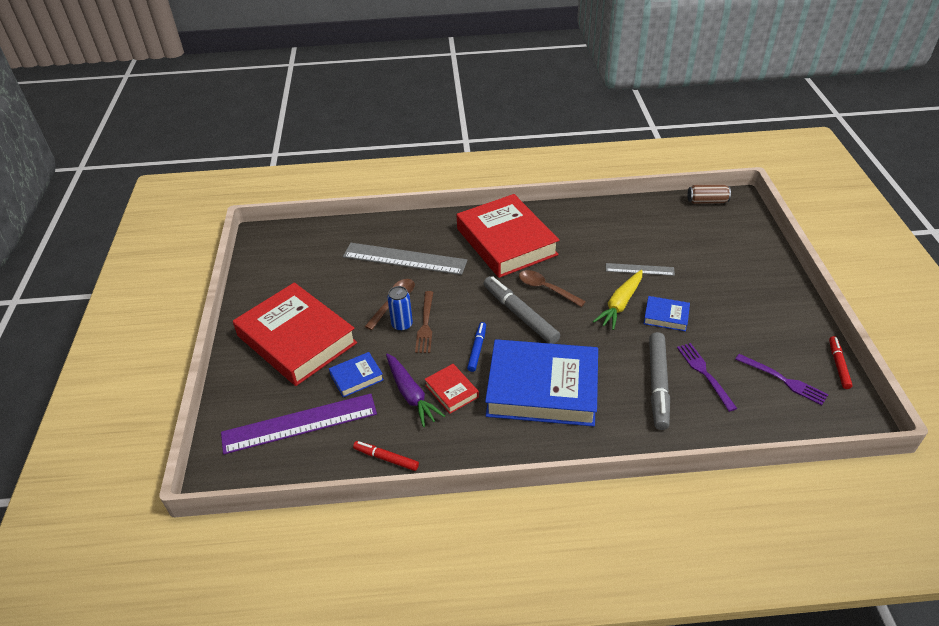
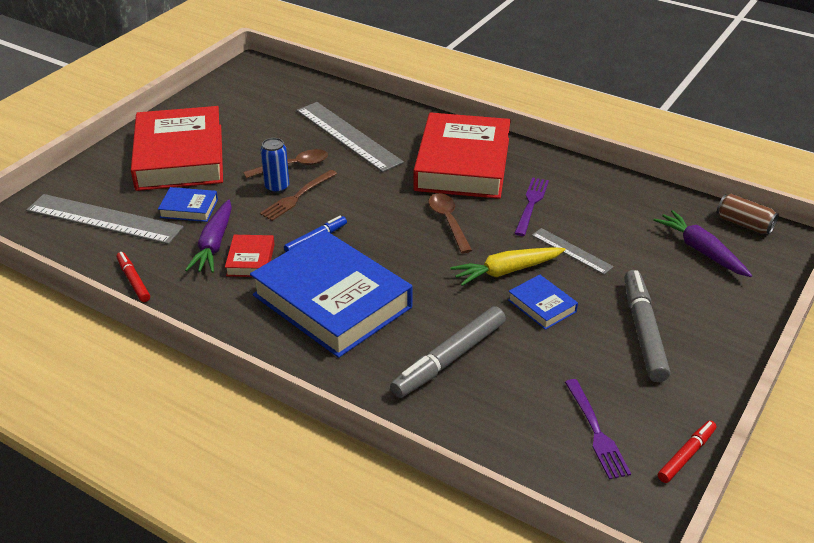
camera: 35 degrees right, 5 degrees down
purple ruler [221,394,377,454] -> grey ruler [26,194,183,244]
grey marker [483,276,560,344] -> grey marker moved to [624,270,670,382]
purple fork [677,343,737,412] -> purple fork moved to [514,178,549,236]
none -> purple carrot [653,210,752,277]

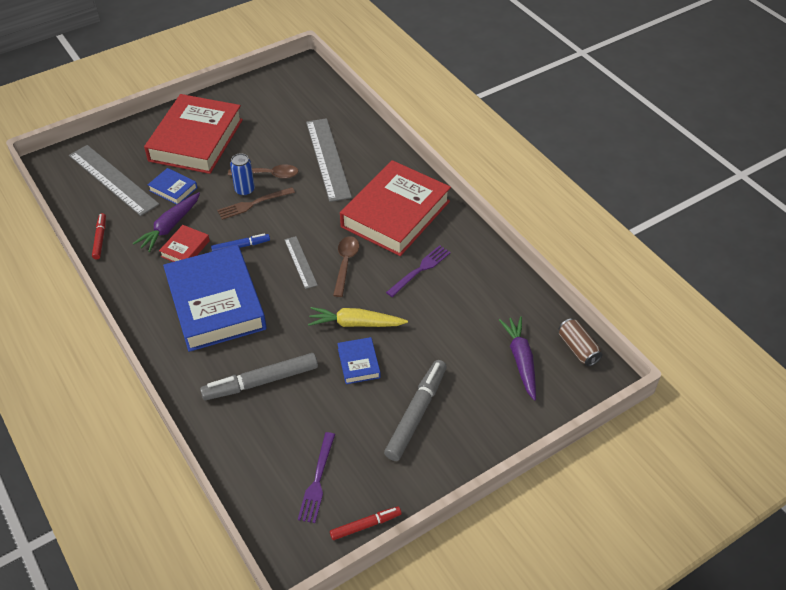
camera: 25 degrees right, 10 degrees up
grey ruler [532,228,614,275] -> grey ruler moved to [284,236,318,289]

